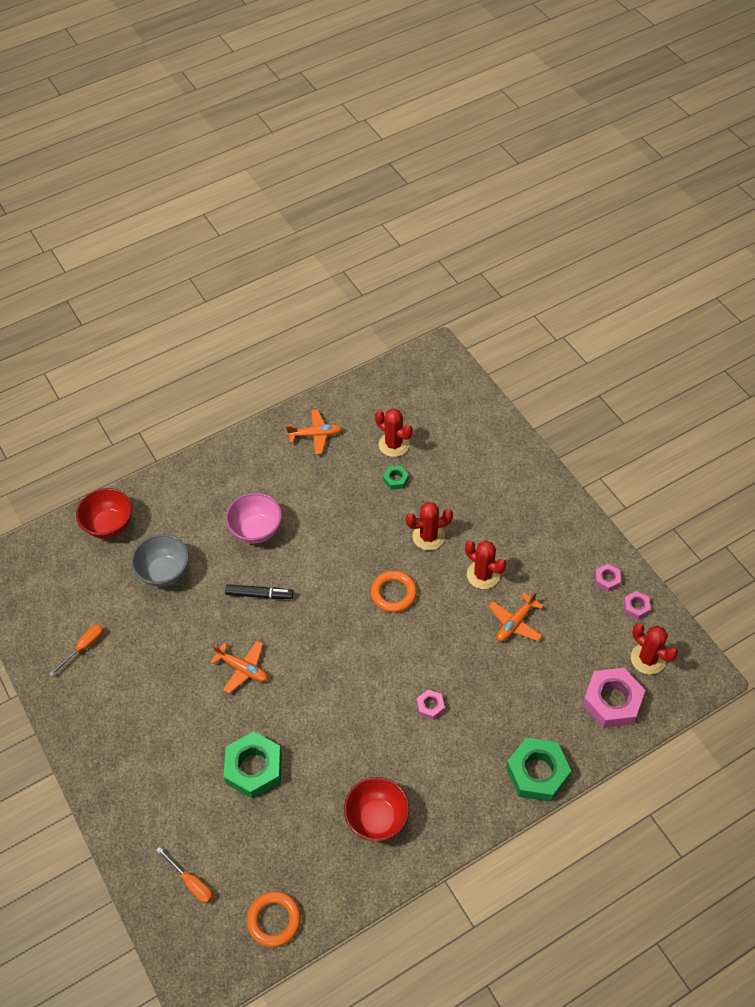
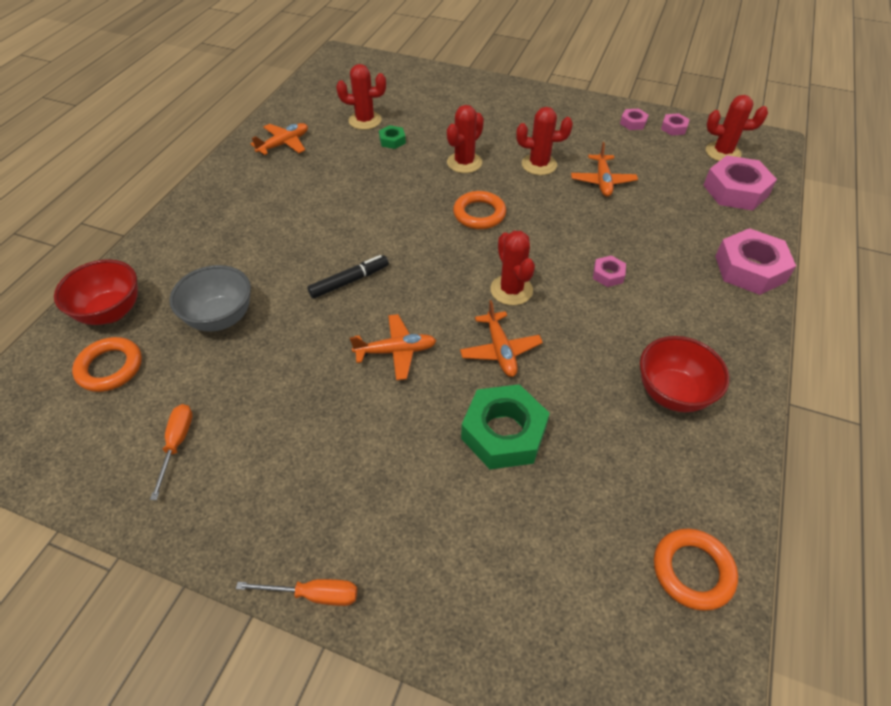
camera: 40 degrees left, 5 degrees down
orange screwdriver [156,847,213,903] -> orange screwdriver moved to [236,579,357,606]
pink bowl [226,493,282,544] -> none
green nut [506,738,571,802] -> pink nut [715,228,796,295]
none -> orange ring [72,337,142,392]
none -> orange plane [460,300,543,377]
none -> red cactus [490,231,535,305]

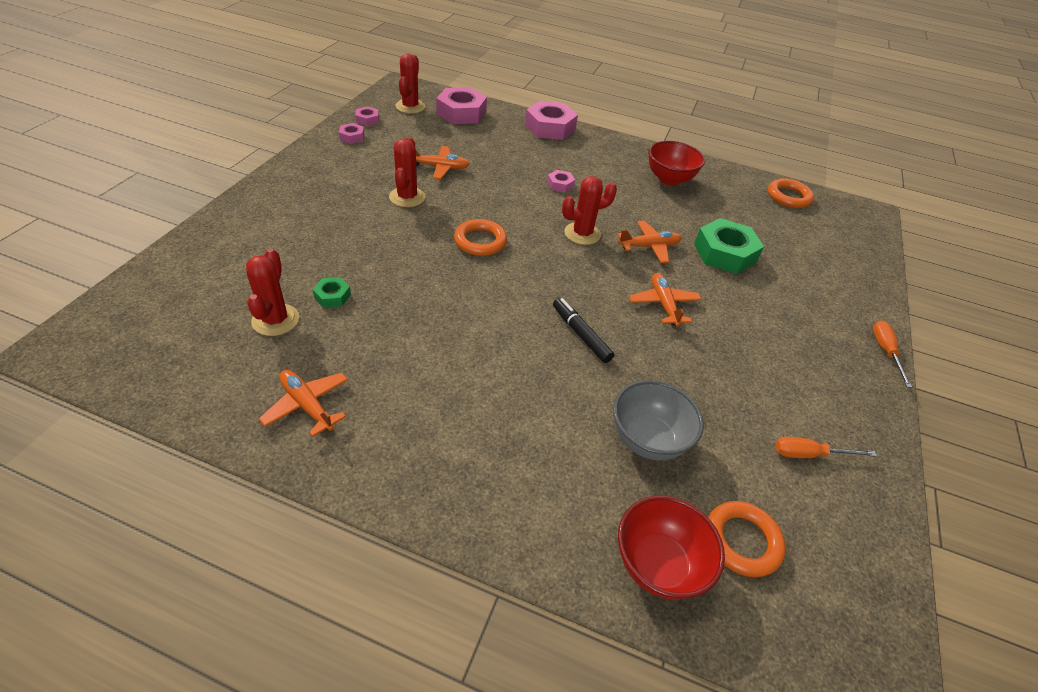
camera: 95 degrees left, 5 degrees down
red cactus [447,105,484,173] -> none

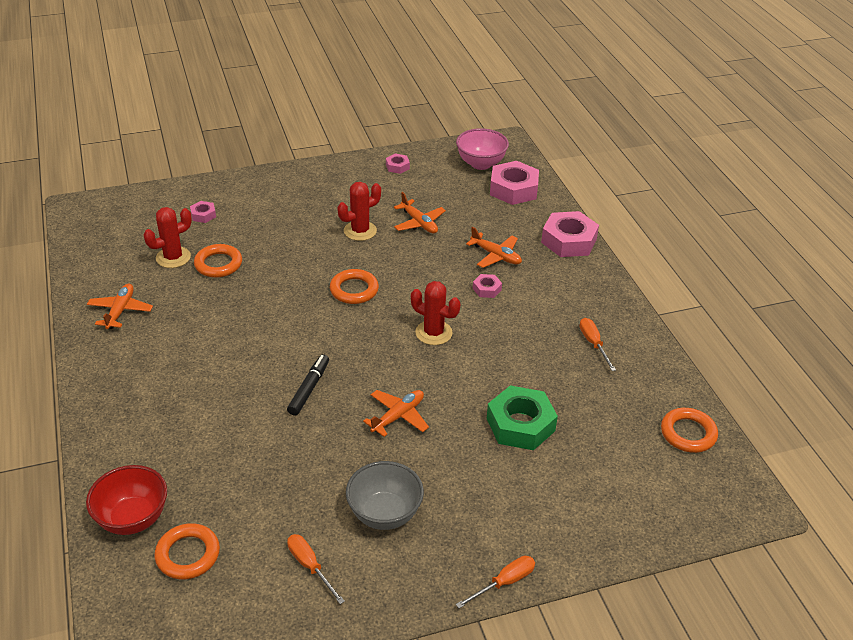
camera: 55 degrees right, 5 degrees down
green nut [312,277,351,308] -> orange ring [194,244,242,278]
pink nut [355,106,379,126] -> pink nut moved to [190,201,216,223]
red cactus [395,54,425,114] -> pink bowl [456,128,509,170]
grey bowl [613,380,704,461] -> grey bowl moved to [346,461,424,530]
orange plane [617,221,682,263] -> orange plane moved to [466,227,522,268]
red bowl [648,141,705,186] -> orange screwdriver [579,318,616,371]

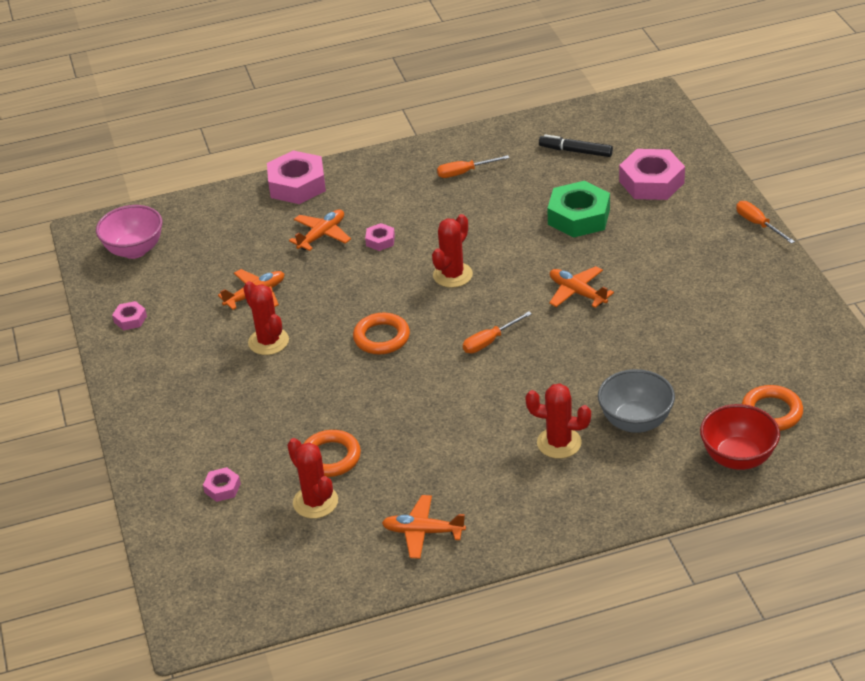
camera: 85 degrees left, 0 degrees up
black marker [287,354,329,416] -> black marker moved to [539,134,613,157]
orange screwdriver [287,534,345,604] -> orange screwdriver moved to [463,311,532,353]
grey bowl [346,461,424,530] -> grey bowl moved to [598,369,675,433]
pink nut [490,161,539,205] -> pink nut moved to [619,149,685,200]
orange ring [661,408,718,453] -> none
none -> red cactus [525,384,591,459]

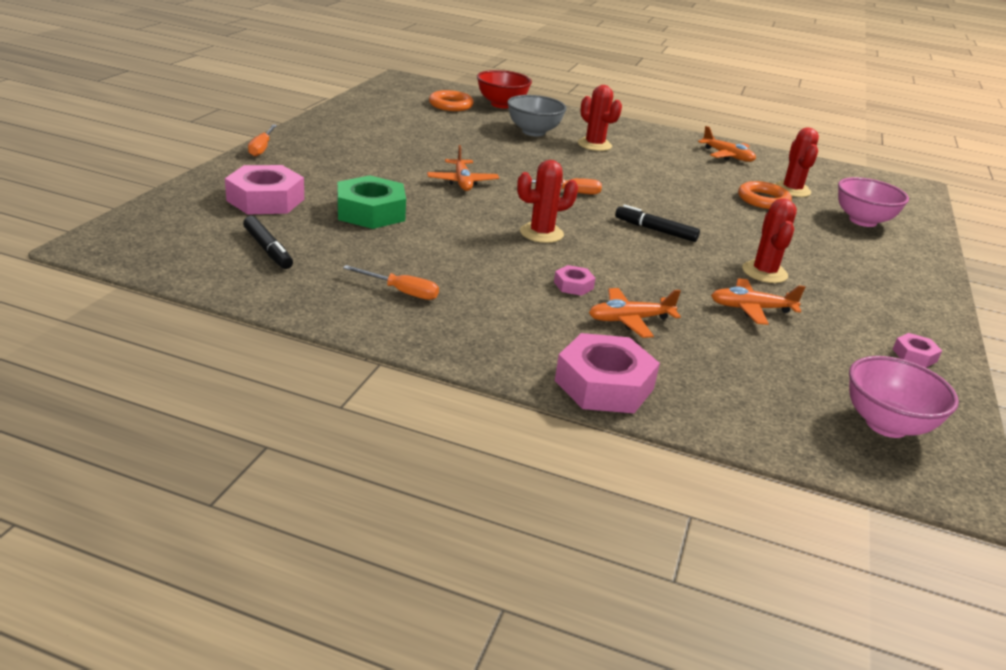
camera: 150 degrees left, 10 degrees down
pink nut [203,467,241,502] -> pink bowl [838,177,909,227]
orange ring [353,313,410,354] -> black marker [615,205,700,242]

